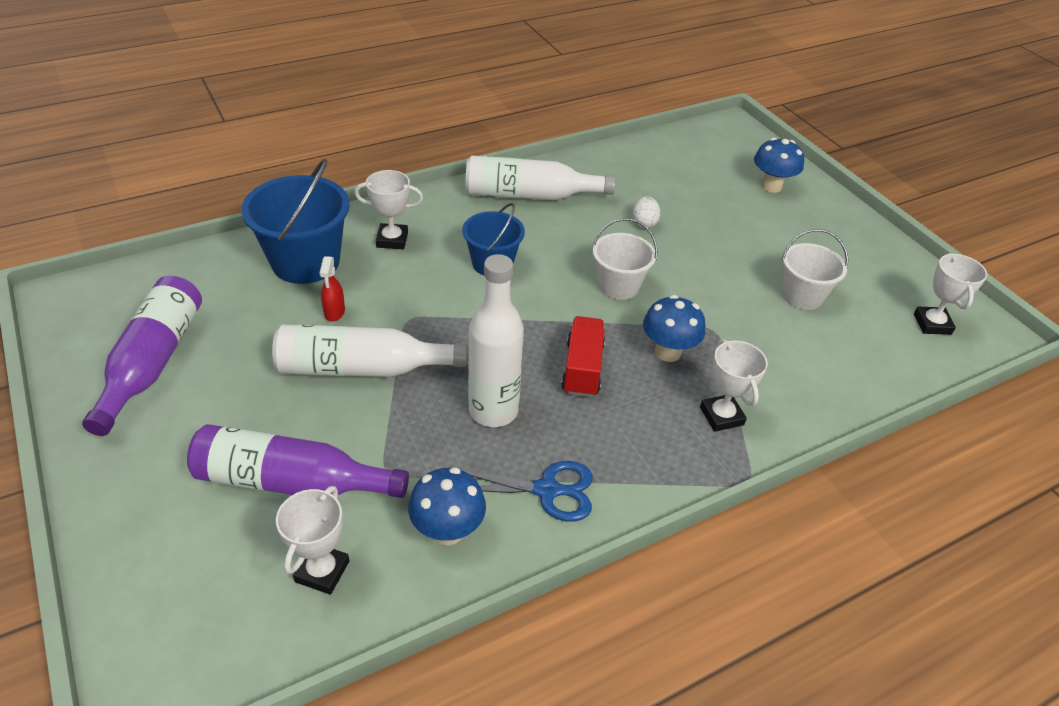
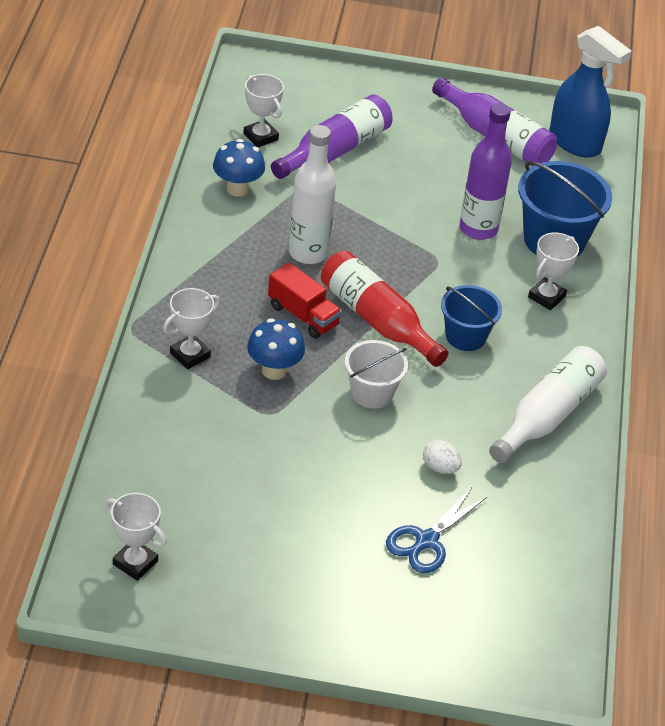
camera: 125 degrees right, 0 degrees up
white bottle [272,325,467,377] -> none
red spray bottle [319,256,345,322] -> purple bottle [460,103,512,240]
blue scissors [464,461,593,522] -> blue scissors moved to [386,488,487,573]
white trophy [700,339,768,432] -> white trophy turned 60 degrees counterclockwise [163,288,220,369]
blue mushroom [754,138,804,193] -> none
white bucket [782,229,848,310] -> none
none -> red bottle [321,251,449,367]
none -> blue spray bottle [550,26,632,158]

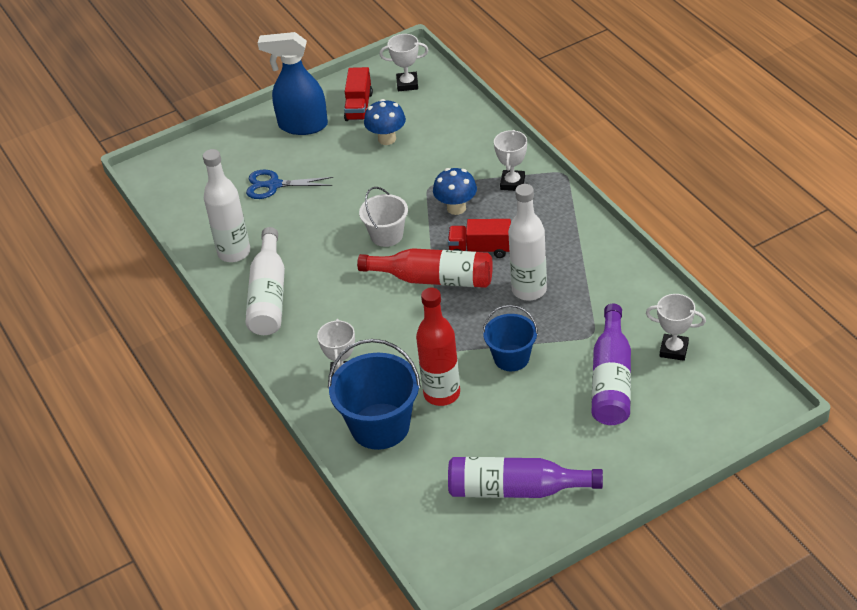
camera: 150 degrees right, 0 degrees up
blue mushroom [213,139,265,197] -> blue mushroom moved to [364,99,406,145]
blue scissors [386,488,487,573] -> blue scissors turned 90 degrees counterclockwise [246,170,333,199]
white egg [423,440,462,474] -> none
blue bucket [441,285,502,351] -> blue bucket moved to [483,305,538,371]
purple bottle [460,103,512,240] -> red bottle [416,288,460,406]
blue spray bottle [550,26,632,158] -> blue spray bottle moved to [258,32,328,135]
none -> white bottle [203,149,250,262]
none -> red truck [344,67,373,121]

